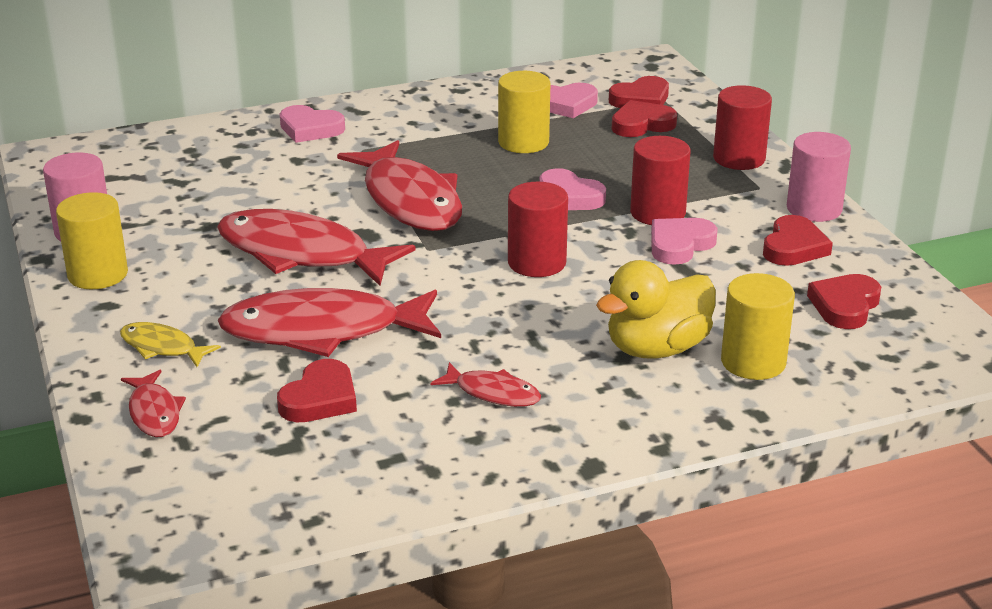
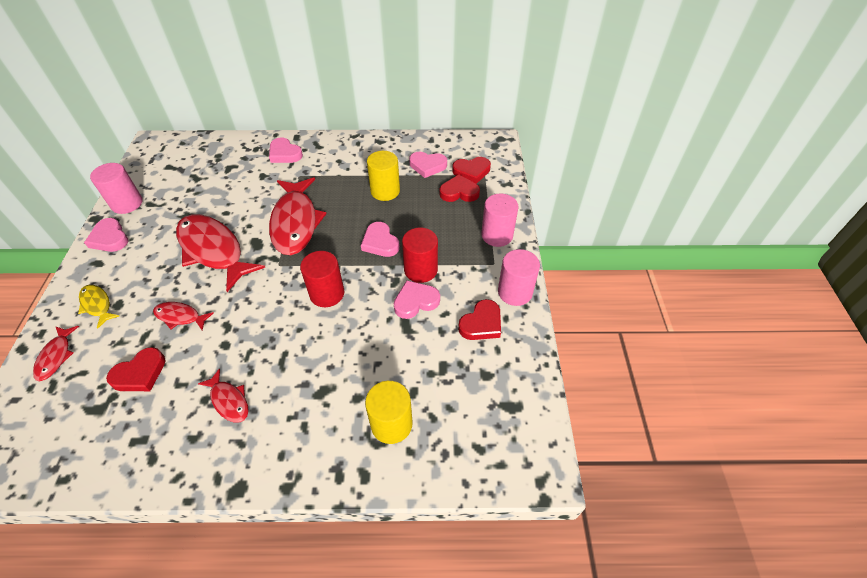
camera: 20 degrees right, 20 degrees up
yellow cylinder [56,192,128,289] -> pink heart [84,218,128,252]
red fish [218,288,441,357] -> red fish [153,302,214,330], size x0.48
yellow duck [596,260,716,359] -> none
red cylinder [713,85,772,170] -> pink cylinder [481,194,518,247]
red heart [807,274,881,329] -> none

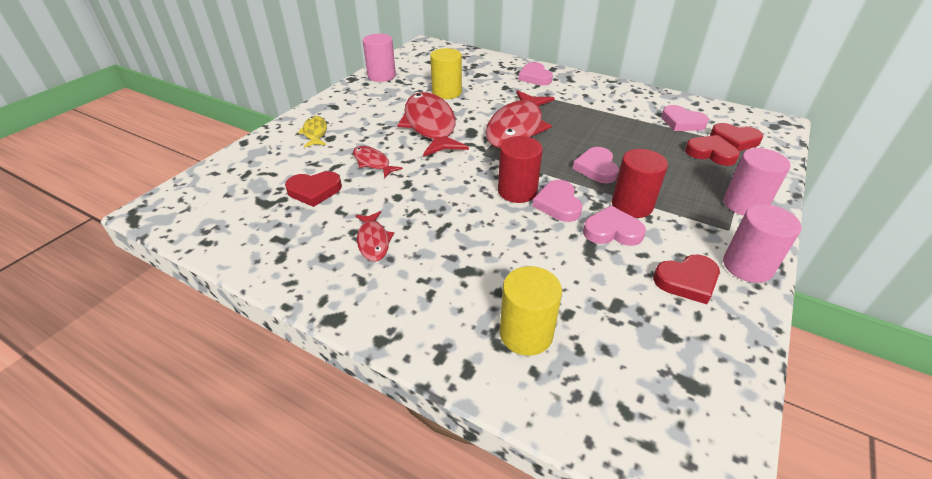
camera: 30 degrees right, 10 degrees down
red fish [33,326,79,381] -> none
pink heart [84,218,128,252] -> pink heart moved to [532,180,582,222]
yellow cylinder [367,151,400,201] -> yellow cylinder moved to [430,48,462,99]

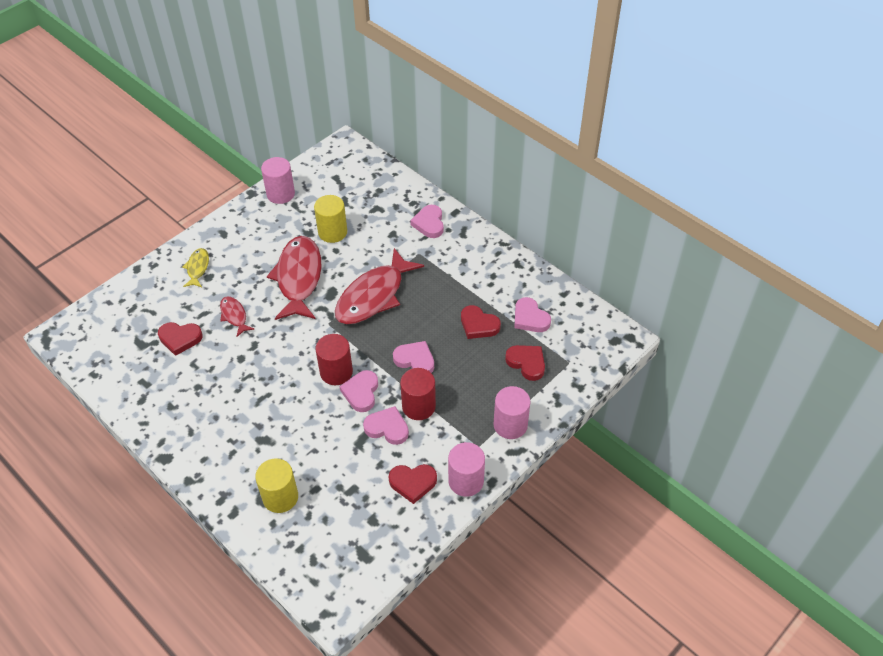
camera: 15 degrees right, 10 degrees up
red fish [355,211,394,261] -> none
pink heart [573,147,619,183] -> pink heart turned 105 degrees clockwise [393,341,434,373]
red heart [710,123,764,151] -> red heart moved to [461,305,501,339]

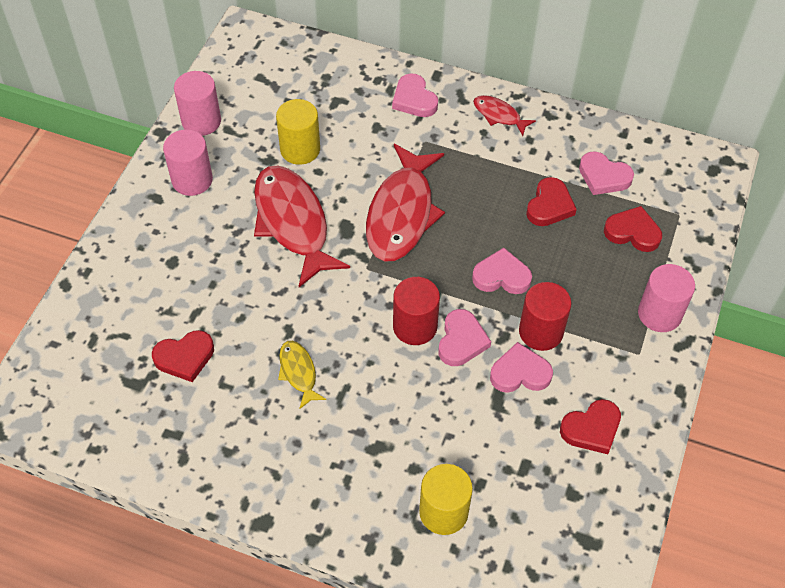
camera: 25 degrees left, 5 degrees up
yellow fish [182,248,209,287] -> yellow fish moved to [278,341,326,409]
red fish [220,296,254,337] -> red fish moved to [473,95,536,136]
pink heart [340,370,378,412] -> pink heart turned 150 degrees counterclockwise [439,309,491,366]
pink cylinder [448,442,485,497] -> pink cylinder moved to [163,130,213,196]
red heart [461,305,501,339] -> red heart turned 75 degrees counterclockwise [526,177,577,226]

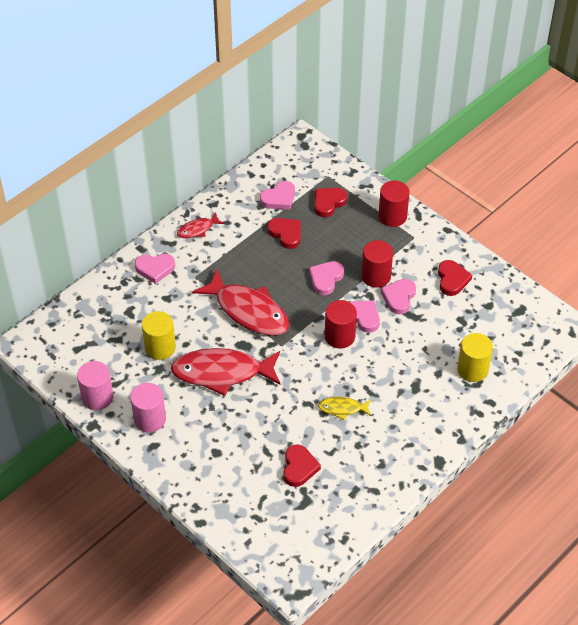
camera: 65 degrees left, 5 degrees down
pink cylinder [638,264,695,332] -> red cylinder [378,180,410,227]

